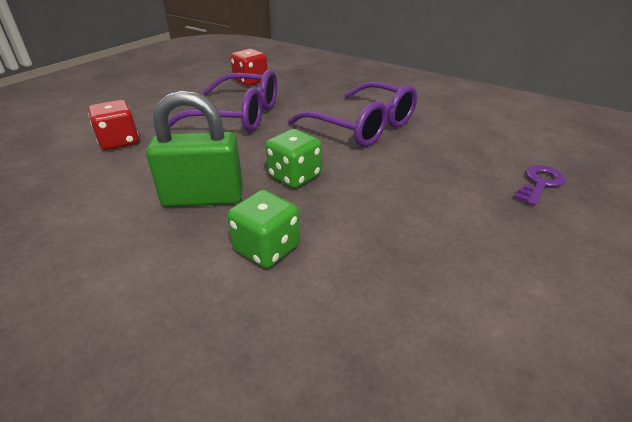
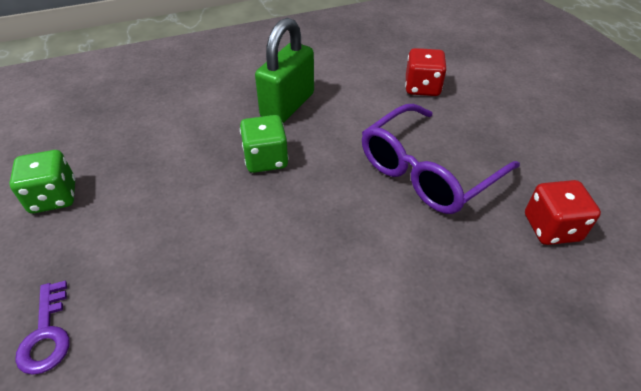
camera: 125 degrees right, 10 degrees up
green dice [227,190,300,268] -> green dice moved to [9,150,75,213]
purple glasses [288,82,417,147] -> none

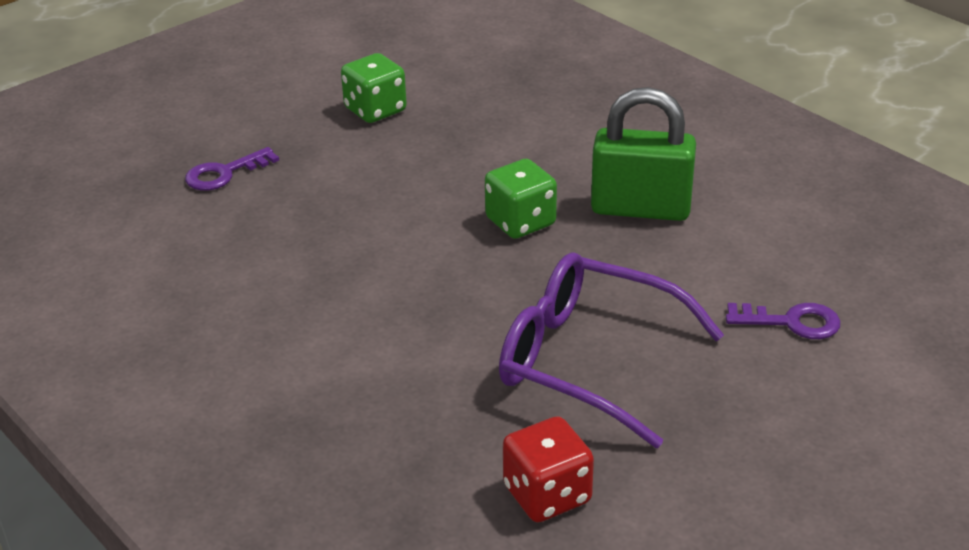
camera: 70 degrees right, 10 degrees down
red dice [405,48,447,96] -> purple key [726,303,841,339]

